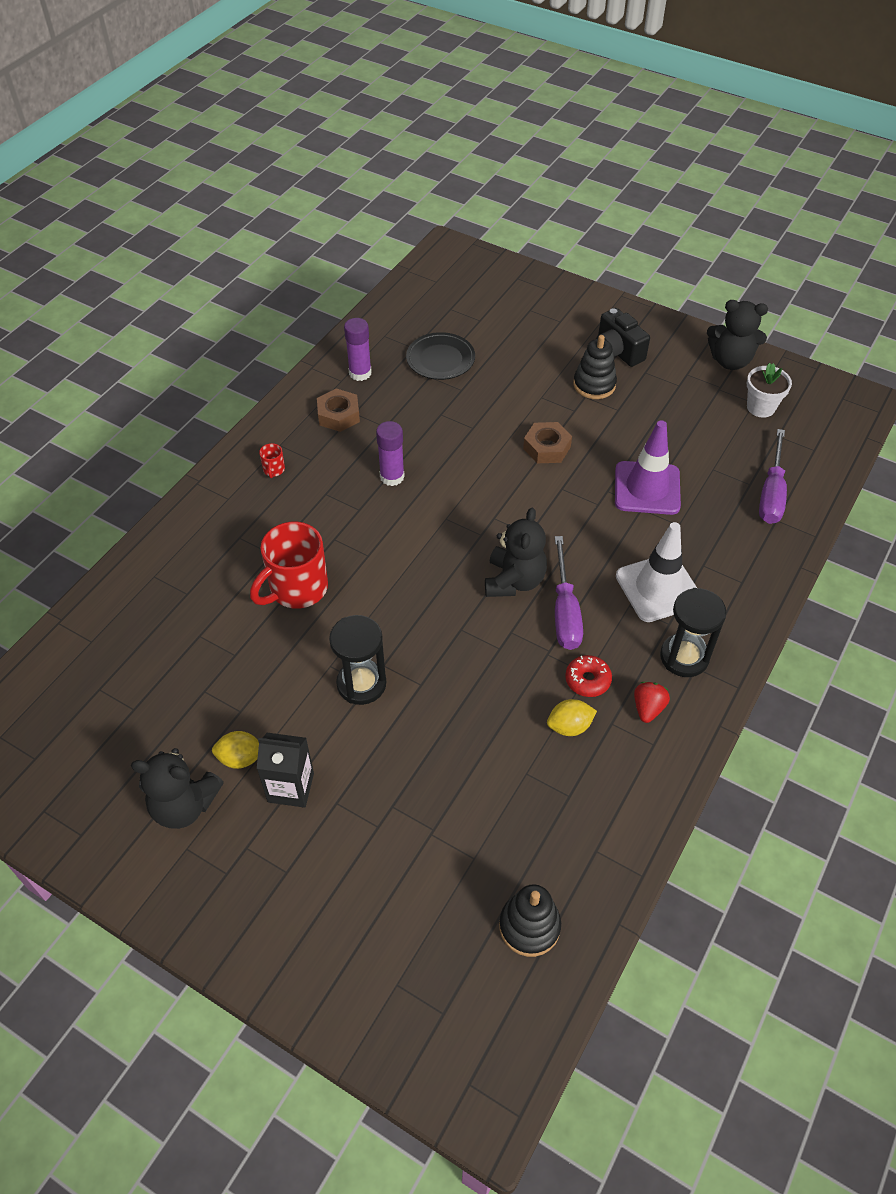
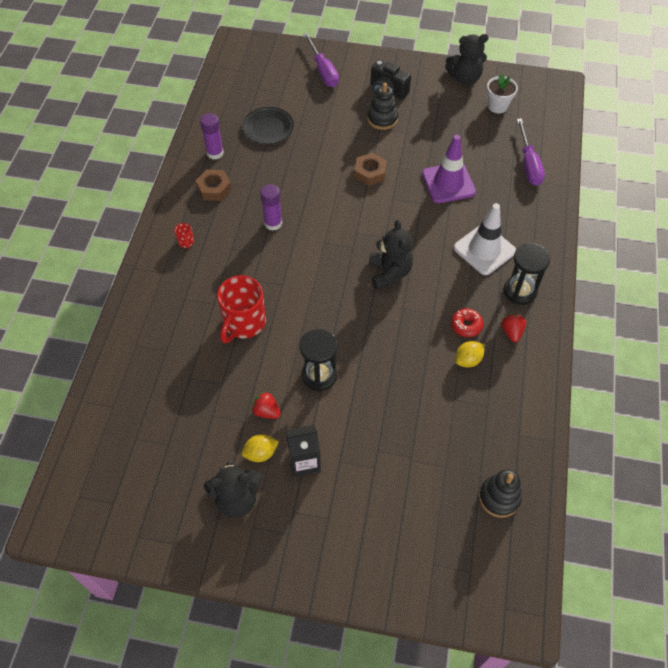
camera: 20 degrees left, 5 degrees up
purple screwdriver [555,536,583,650] -> purple screwdriver moved to [303,33,339,87]
none -> red strawberry [252,392,281,419]

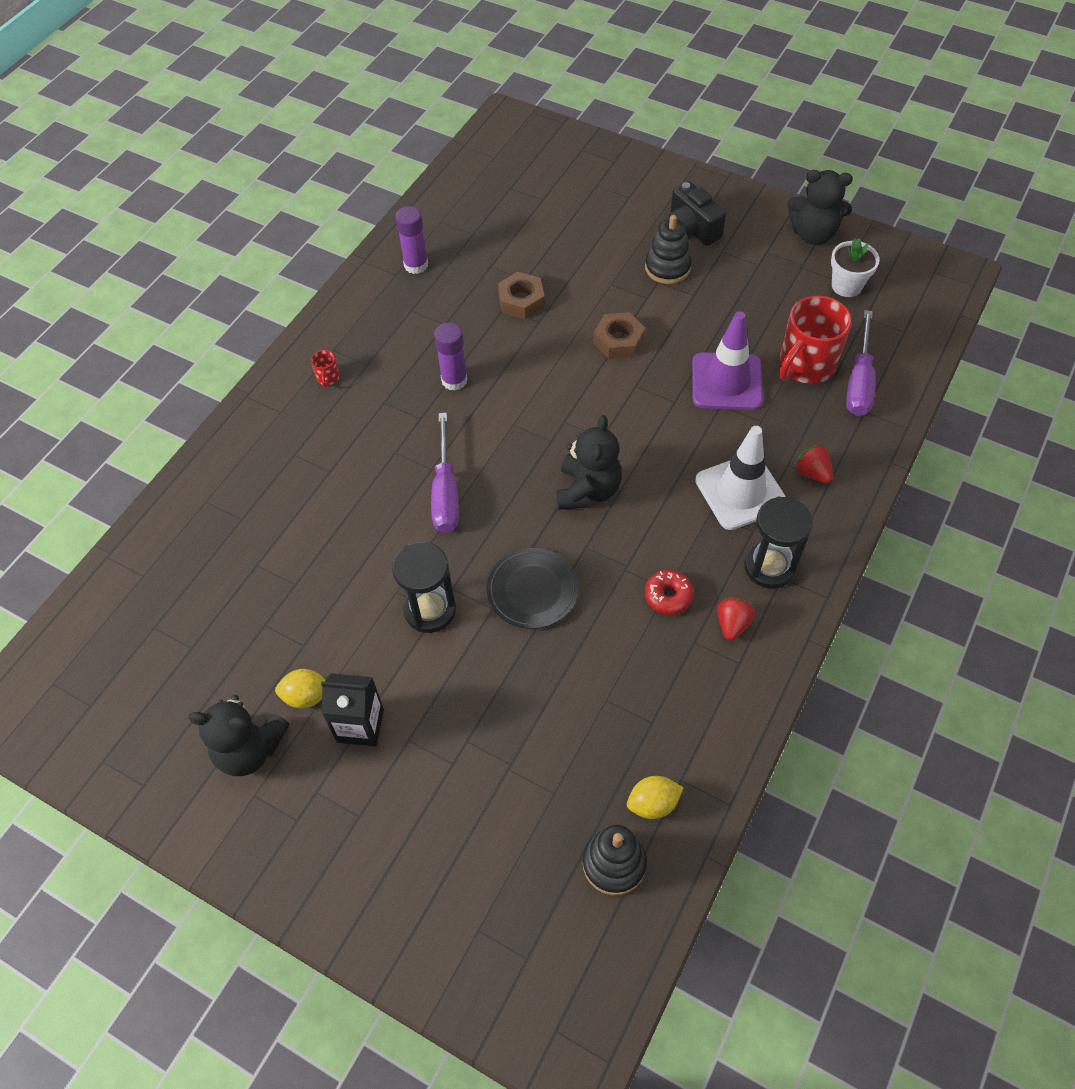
camera: 20 degrees right, 0 degrees up
brown nut [195,170,232,201] -> brown nut moved to [498,272,545,319]
red mug [217,275,266,343] -> red mug moved to [779,296,852,384]
black plate [242,107,294,144] -> black plate moved to [487,548,578,629]
red strawberry [252,392,281,419] -> red strawberry moved to [795,445,833,483]
purple screwdriver [303,33,339,87] -> purple screwdriver moved to [431,413,459,533]
yellow lemon [455,341,484,367] -> yellow lemon moved to [627,776,684,819]

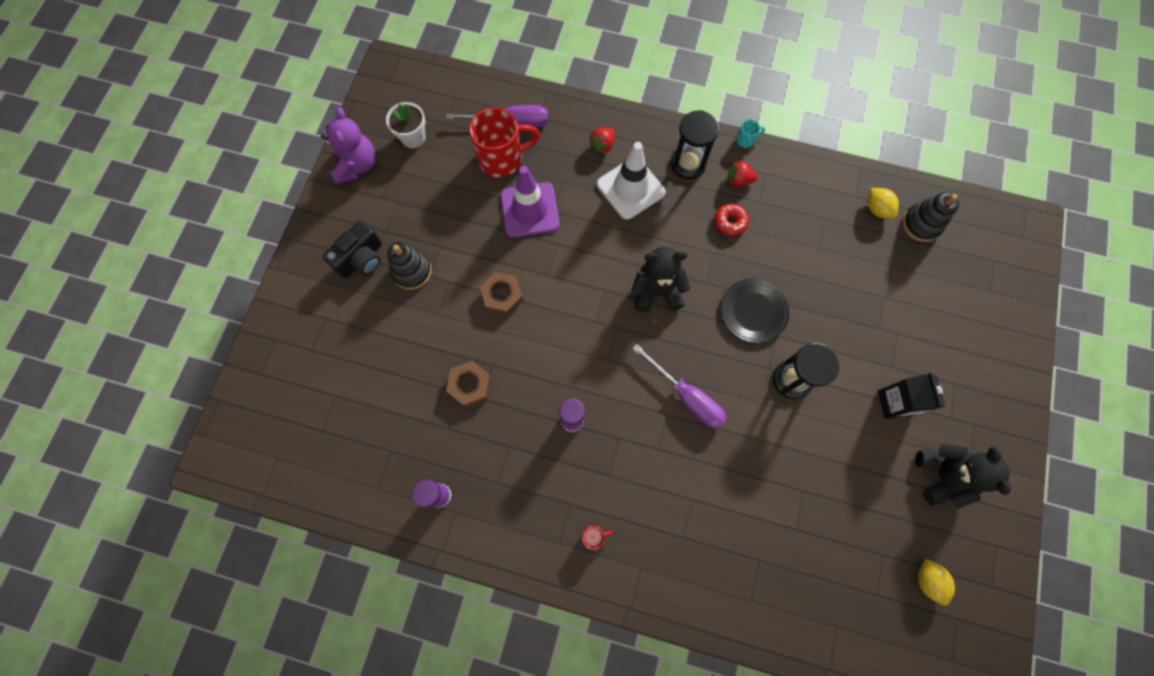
camera: 105 degrees left, 15 degrees up
yellow lemon [275,669,326,708] -> yellow lemon moved to [918,559,955,605]
purple screwdriver [431,413,459,533] -> purple screwdriver turned 60 degrees clockwise [632,344,727,429]
red mug [779,296,852,384] -> red mug turned 45 degrees counterclockwise [469,107,540,177]
black teddy bear [787,170,853,245] -> purple teddy bear [321,107,376,184]
none -> turquoise mug [736,120,765,148]

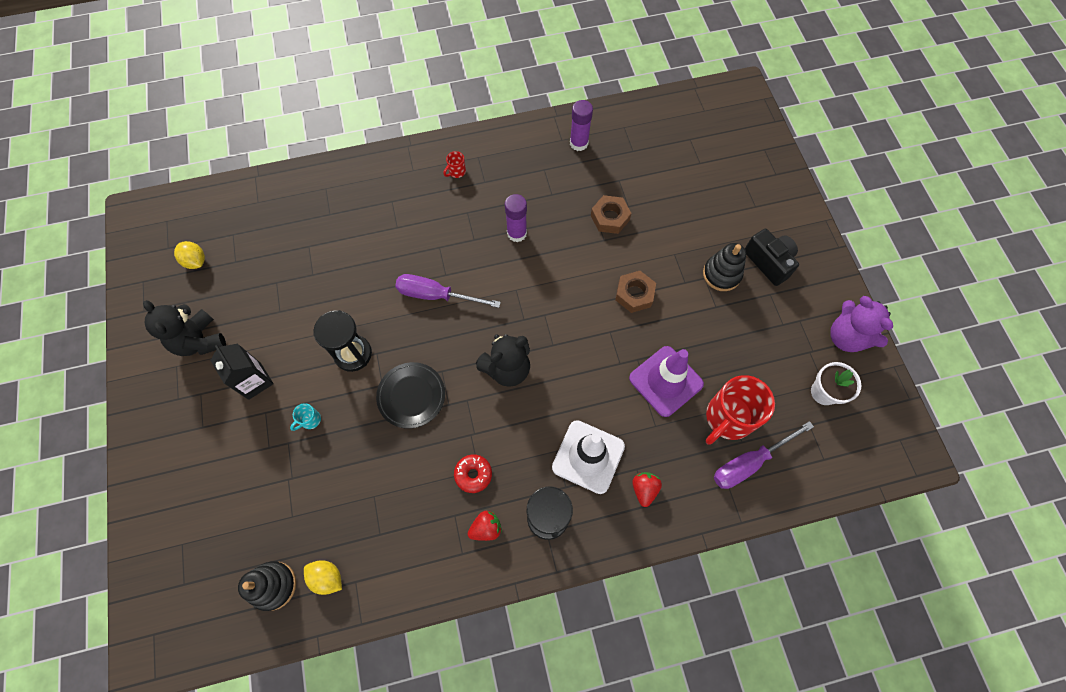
camera: 150 degrees right, 5 degrees down
black camera [322,221,382,279] -> black camera turned 135 degrees clockwise [745,229,799,286]
turquoise mug [736,120,765,148] -> turquoise mug moved to [290,403,321,431]

